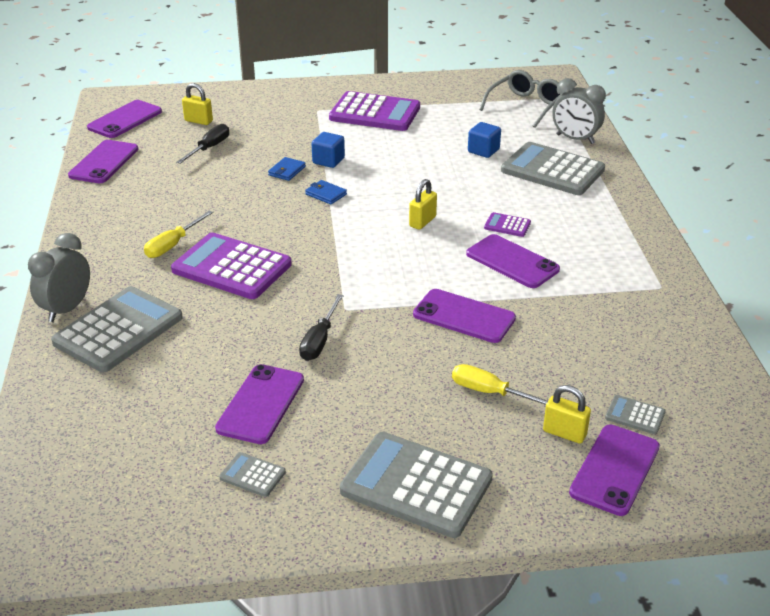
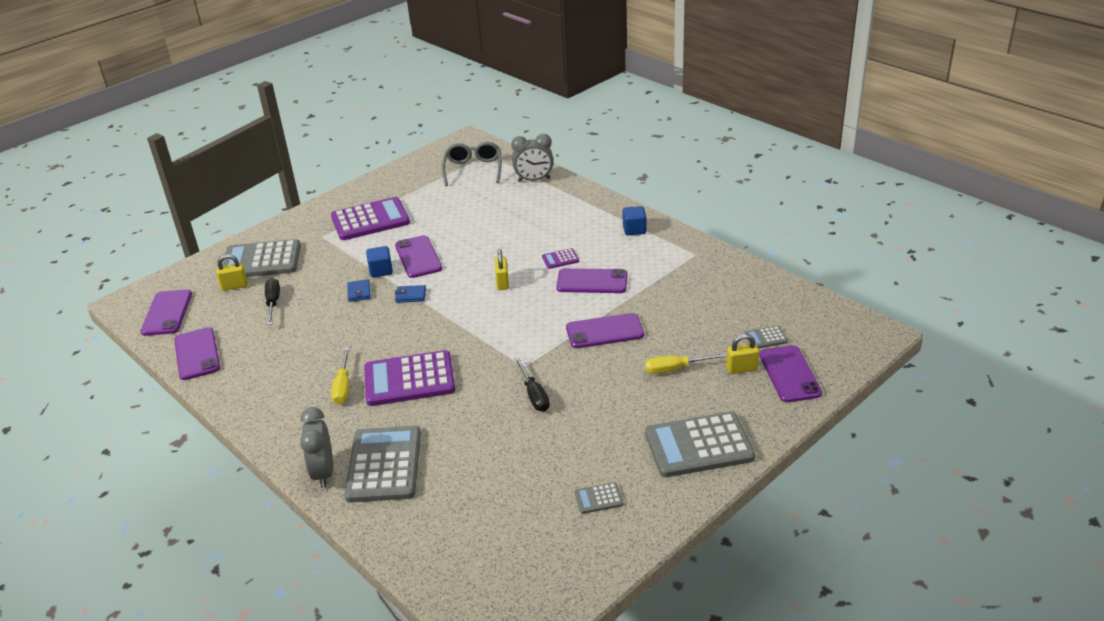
camera: 35 degrees left, 0 degrees up
purple phone [215,364,304,444] -> purple phone moved to [395,235,442,278]
blue cube [468,122,501,158] -> blue cube moved to [622,206,647,235]
grey calculator [501,142,605,195] -> grey calculator moved to [222,239,301,277]

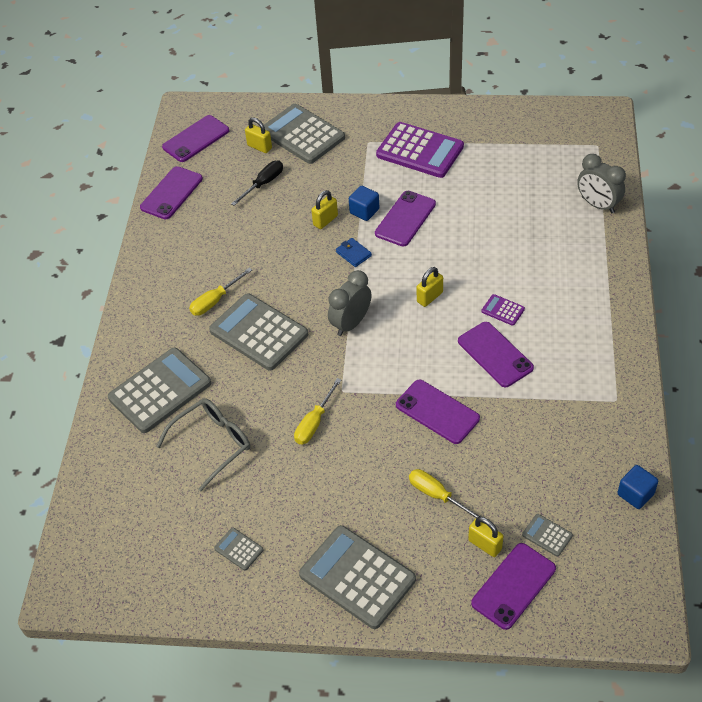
camera: 50 degrees right, 15 degrees up
grey clock [300,407,333,488] -> grey clock moved to [328,270,371,336]
blue wallet [347,279,371,302] -> yellow padlock [311,190,338,229]
purple calculator [364,350,455,406] -> grey calculator [209,293,308,371]
grey glasses [442,142,502,186] -> grey glasses moved to [156,398,250,491]
black screwdriver [514,357,550,412] -> yellow screwdriver [294,378,341,444]
blue cube [622,206,647,235] -> blue cube moved to [617,465,658,509]

